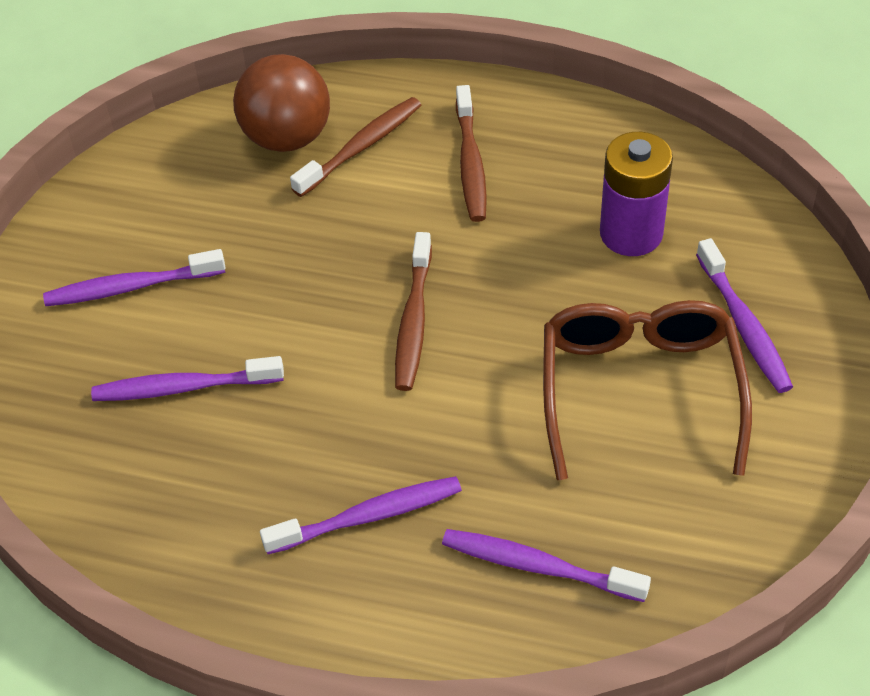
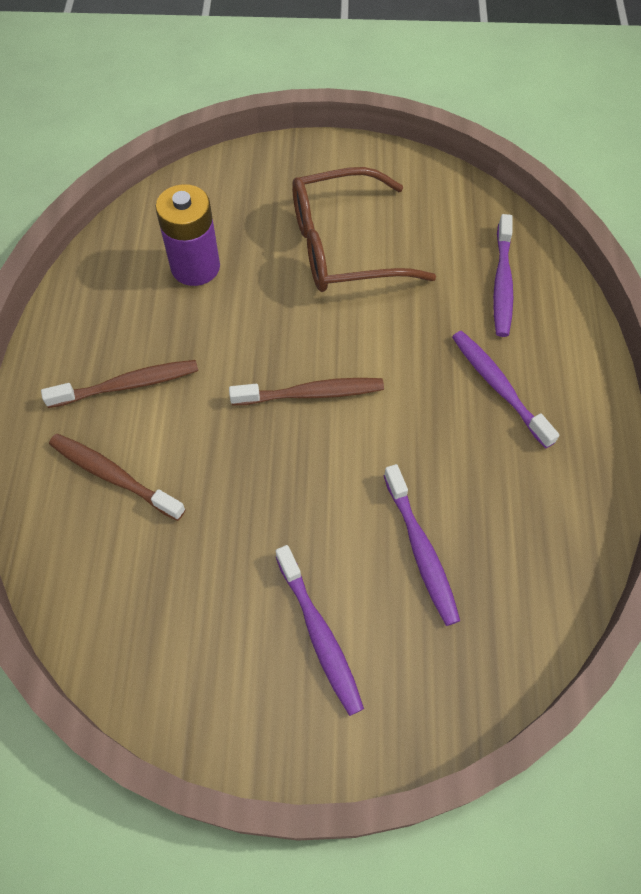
camera: 105 degrees left, 10 degrees up
brown ball [233,54,330,152] -> none
purple toothbrush [696,238,793,393] -> none

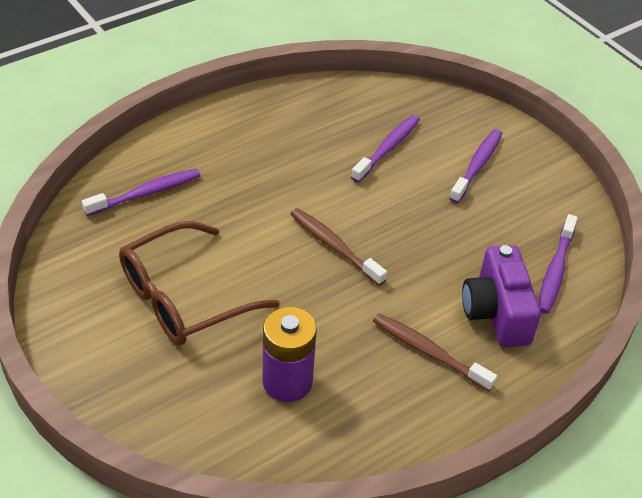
camera: 130 degrees left, 15 degrees down
brown toothbrush [49,434,186,521] -> purple camera [462,245,541,347]
brown glasses [292,167,436,292] -> brown glasses turned 105 degrees clockwise [119,221,280,345]
purple toothbrush [452,331,559,449] -> purple toothbrush moved to [538,214,578,314]

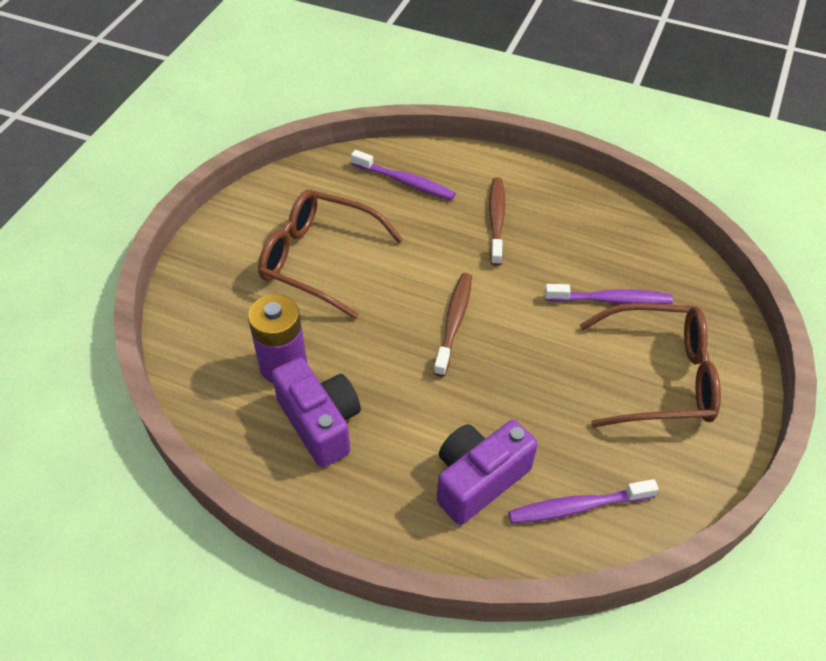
camera: 60 degrees right, 5 degrees up
brown toothbrush [373,313,497,391] -> brown toothbrush moved to [489,177,505,266]
purple toothbrush [449,129,503,203] -> brown glasses [580,303,721,427]
none -> purple camera [272,357,361,468]

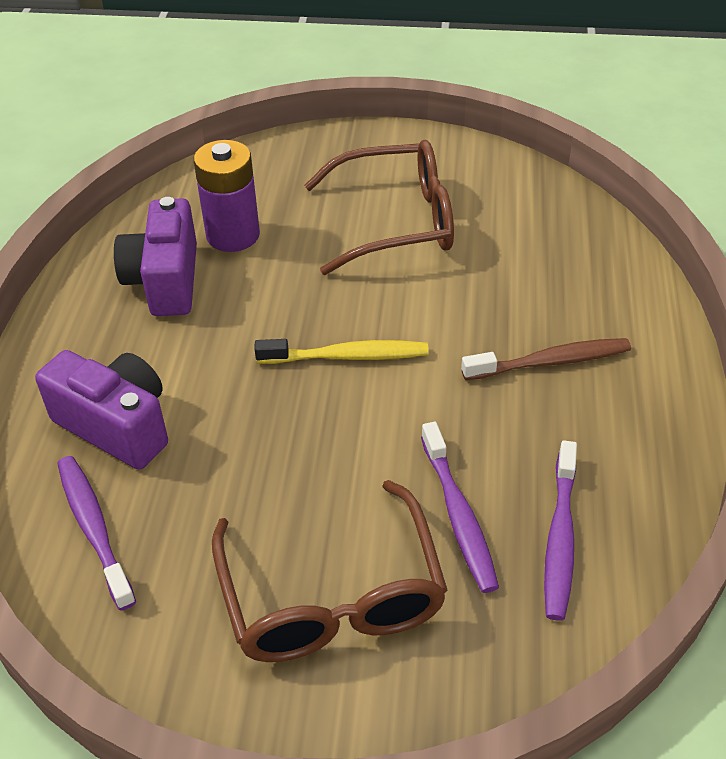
camera: 75 degrees right, 5 degrees down
brown glasses [258,190,403,319] -> brown glasses turned 75 degrees clockwise [304,140,454,275]
purple camera [272,357,361,468] -> purple camera turned 135 degrees clockwise [114,197,197,316]
purple toothbrush [351,150,456,200] -> purple toothbrush moved to [544,441,577,621]
brown toothbrush [434,273,472,377] -> yellow toothbrush [254,339,429,364]

